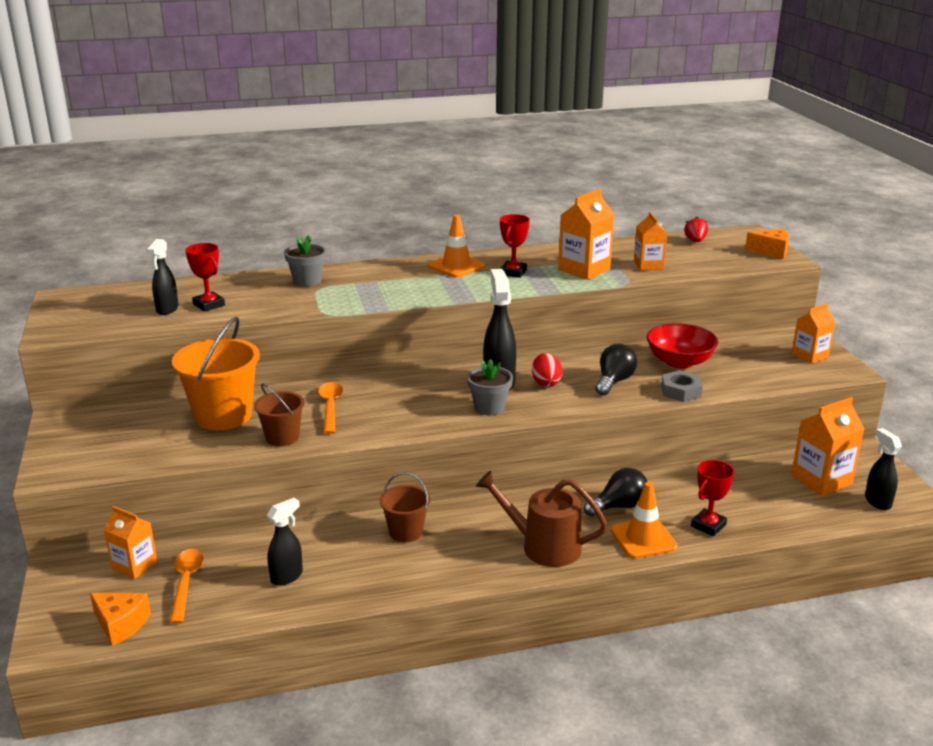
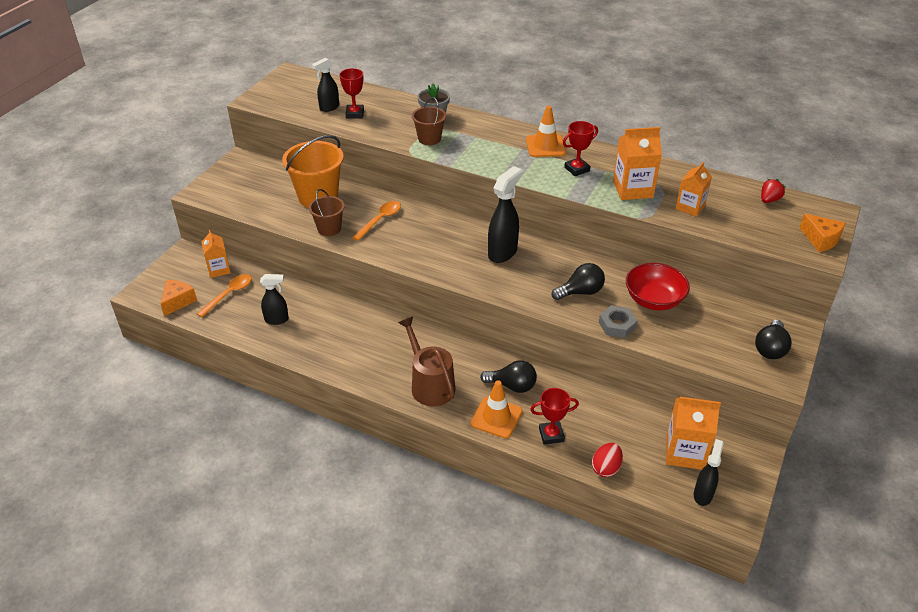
camera: 40 degrees right, 15 degrees up
orange cheese [90,593,151,646] -> orange cheese turned 135 degrees counterclockwise [161,280,197,316]
brown bucket [379,472,430,542] -> brown bucket moved to [412,97,446,145]
grey flower pot [467,359,513,415] -> none
red egg [532,353,563,387] -> red egg moved to [592,443,623,477]
orange carton [792,303,835,364] -> black light bulb [755,320,792,359]

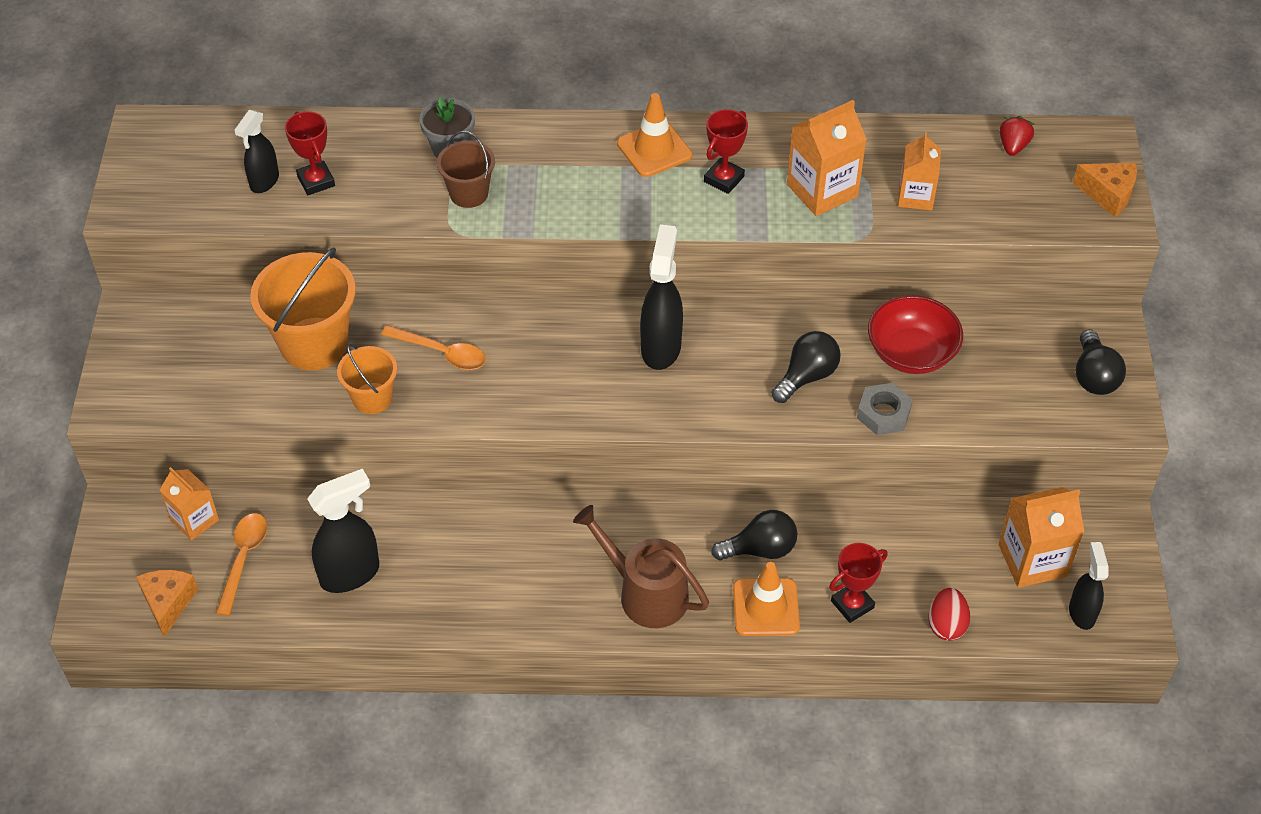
camera: 25 degrees left, 10 degrees up
black spray bottle [260,274,289,325] -> black spray bottle [307,469,379,593], size x1.58
brown bucket [309,189,345,236] -> orange bucket [337,344,397,414]
orange spoon [352,201,401,241] -> orange spoon turned 105 degrees clockwise [381,325,486,370]

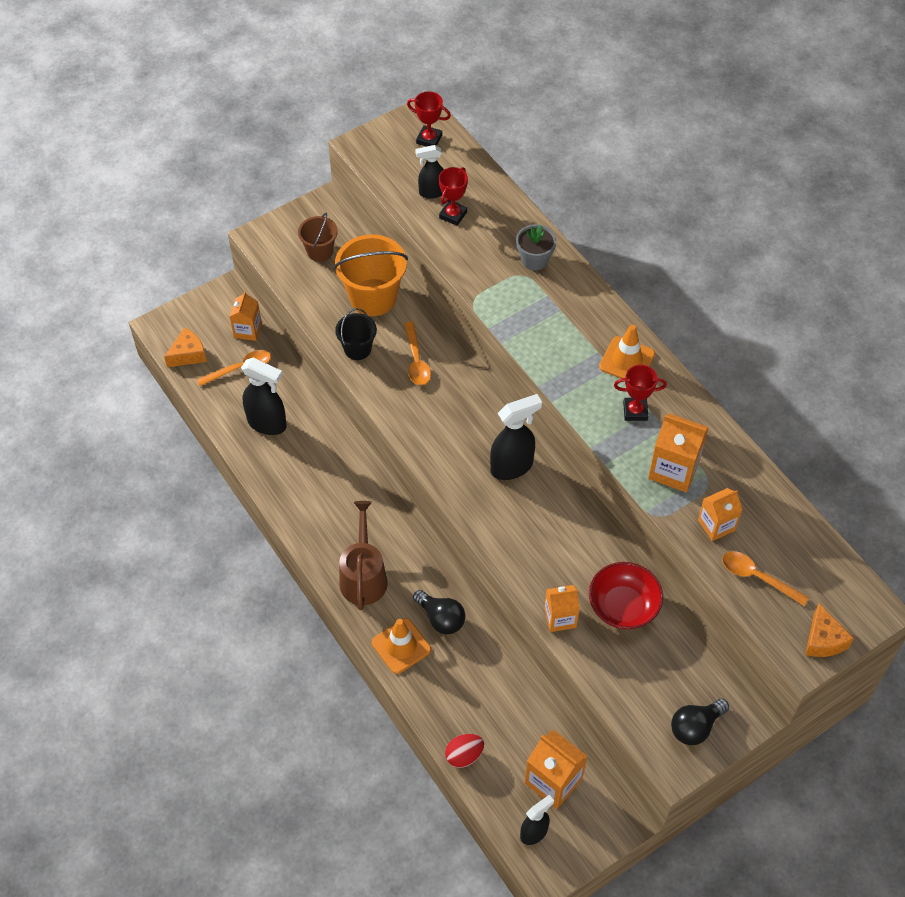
camera: 55 degrees right, 5 degrees up
orange bucket [337,344,397,414] -> black bucket [335,308,377,360]
brown bucket [437,131,495,208] -> brown bucket moved to [298,213,338,262]
black light bulb [772,331,841,403] -> none
red trophy [829,543,888,623] -> red trophy moved to [407,91,451,147]
grey nut [857,383,913,435] -> orange carton [544,585,580,632]
red strawberry [1000,116,1034,156] -> none
none -> orange spoon [722,551,809,606]

